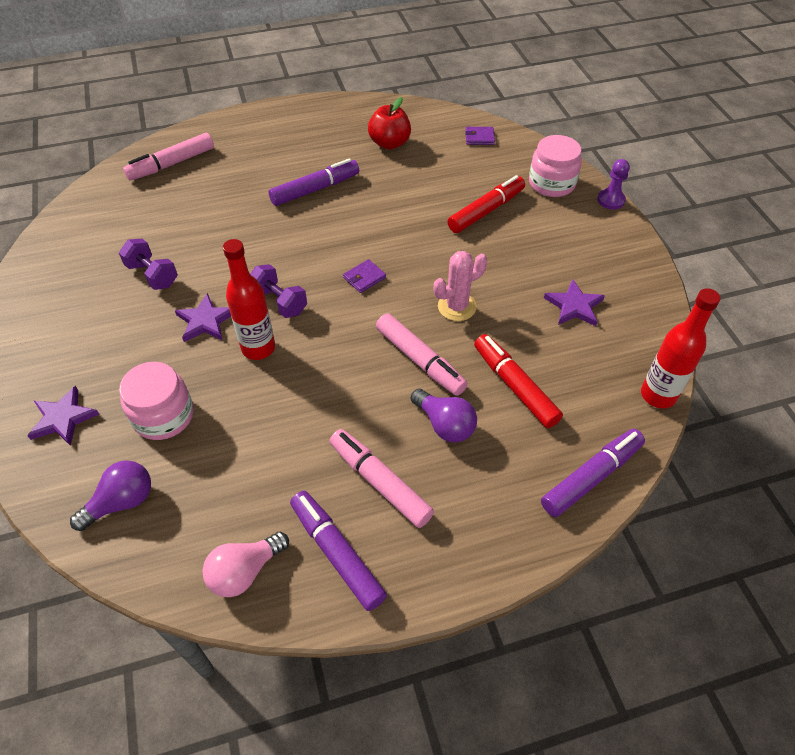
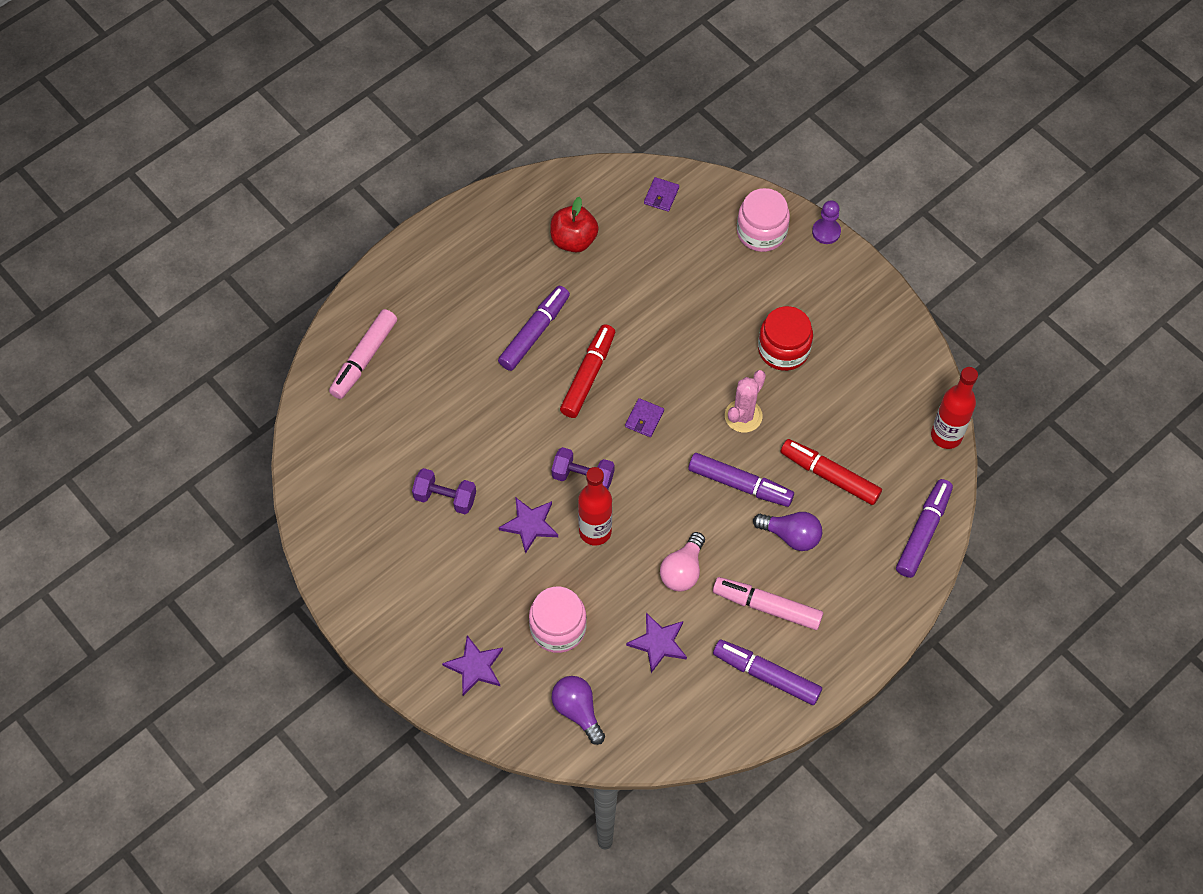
camera: 25 degrees left, 10 degrees up
purple light bulb [70,460,151,531] -> purple light bulb turned 60 degrees counterclockwise [552,676,605,745]
pink light bulb [203,531,289,597] -> pink light bulb moved to [660,532,705,591]
pink marker [376,313,468,396] -> purple marker [688,453,794,507]
red marker [447,175,525,233] -> red marker moved to [560,324,615,418]
purple wallet [465,127,495,145] -> purple wallet turned 45 degrees counterclockwise [644,177,679,212]
purple star [544,279,605,326] -> purple star moved to [626,613,687,673]
none -> red jar [758,306,813,371]

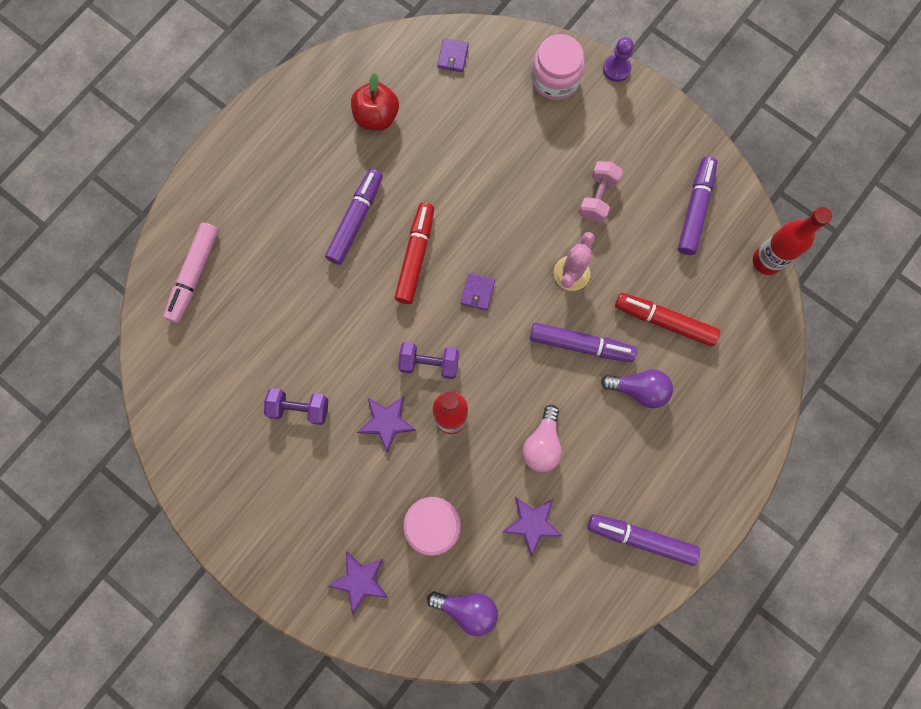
camera: 10 degrees left, 15 degrees up
purple light bulb [552,676,605,745] -> purple light bulb turned 150 degrees clockwise [427,591,498,636]
pink marker [713,577,823,630] -> none
red jar [758,306,813,371] -> pink dumbbell [579,161,623,222]
purple marker [896,479,953,578] -> purple marker moved to [678,156,717,255]

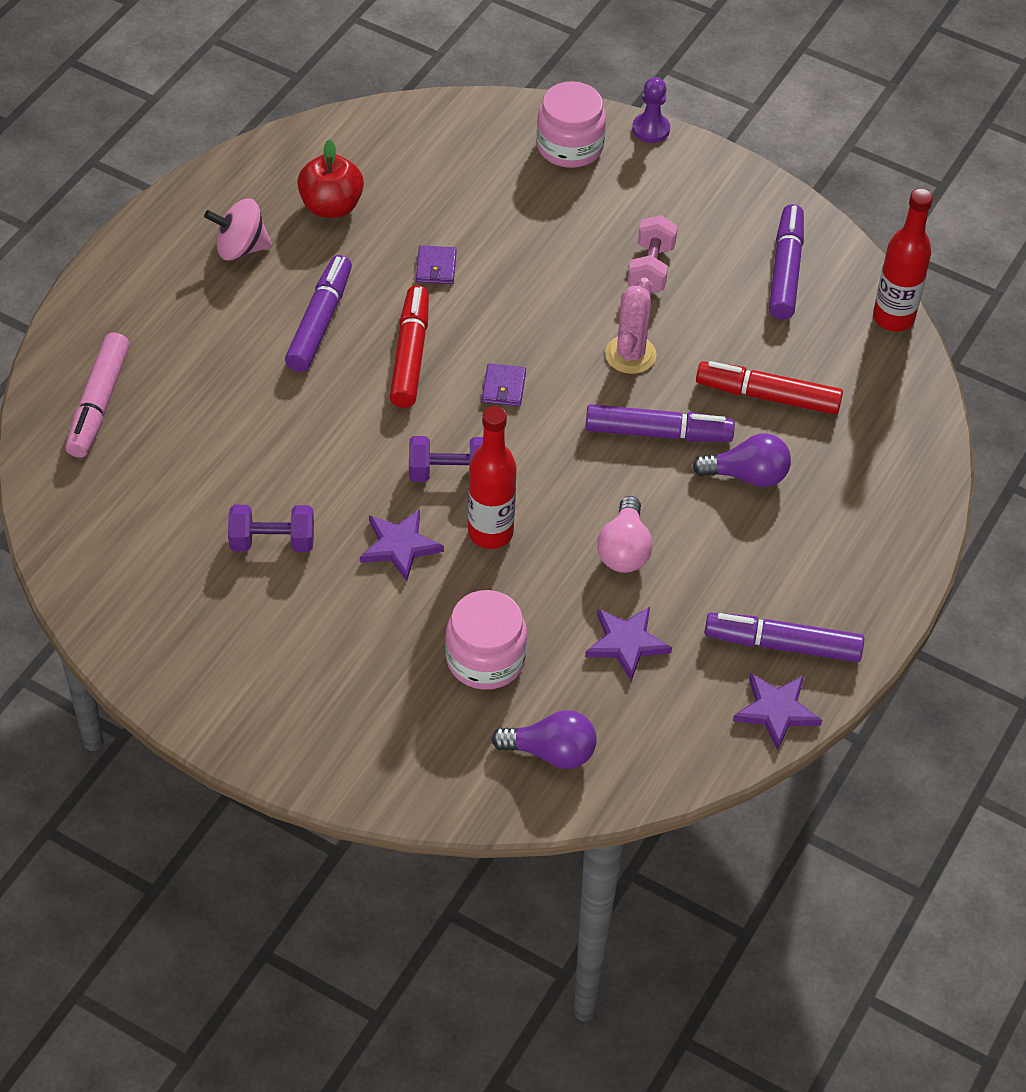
camera: 10 degrees left, 25 degrees down
purple star [328,551,388,615] -> purple star moved to [733,673,822,751]
purple wallet [437,39,469,72] -> purple wallet moved to [416,245,457,284]
none -> pink spinning top [204,198,272,261]

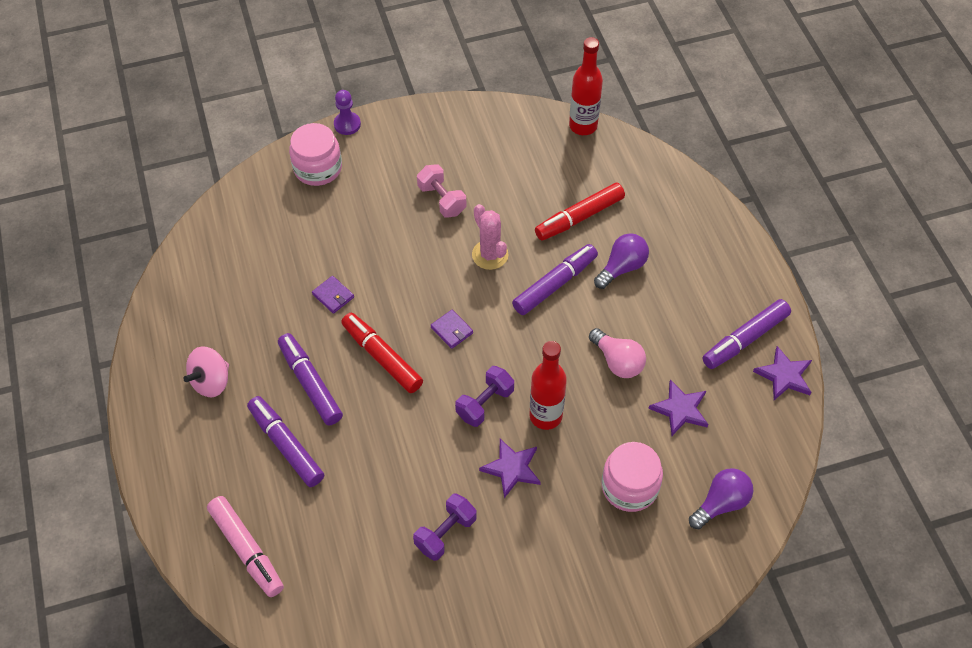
camera: 45 degrees left, 5 degrees up
red apple [297,139,364,218] -> none
purple marker [769,204,804,320] -> purple marker moved to [247,396,324,487]

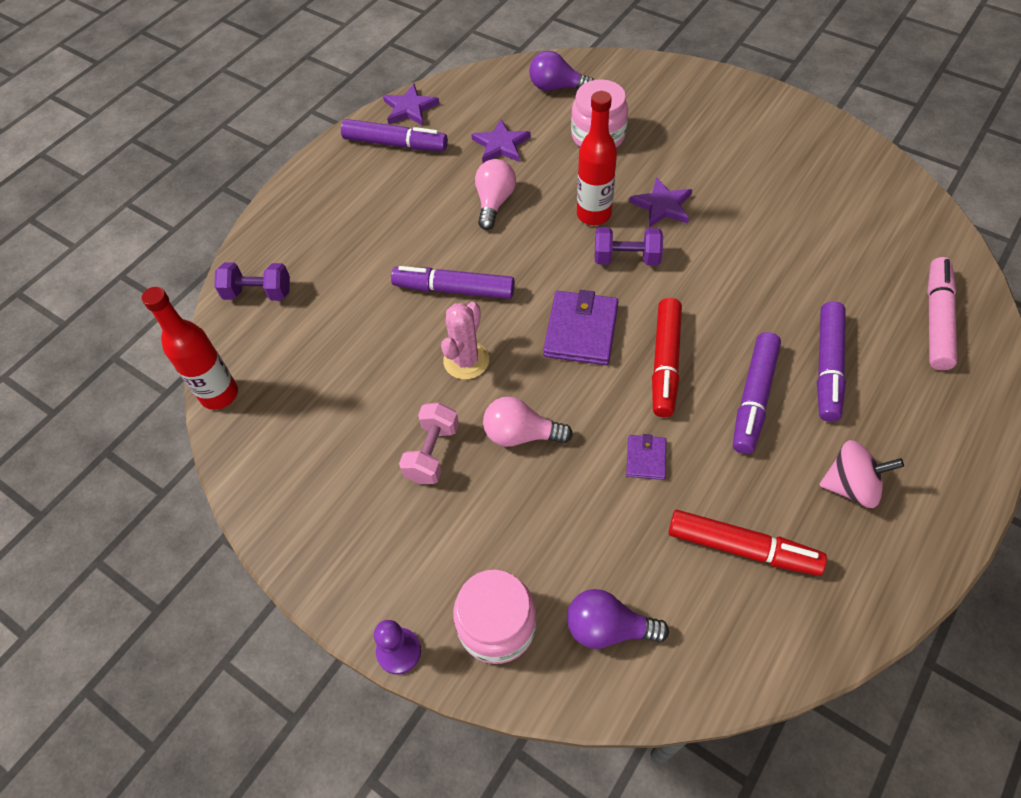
camera: 125 degrees left, 0 degrees up
purple dumbbell [413,494,477,561] -> purple dumbbell moved to [214,262,290,301]
purple wallet [431,310,473,349] -> purple wallet [543,290,618,365], size x1.89
red marker [535,183,625,241] -> red marker moved to [668,510,827,576]
purple light bulb [594,233,649,289] -> purple light bulb moved to [567,589,669,649]
none -> pink light bulb [483,397,573,447]

